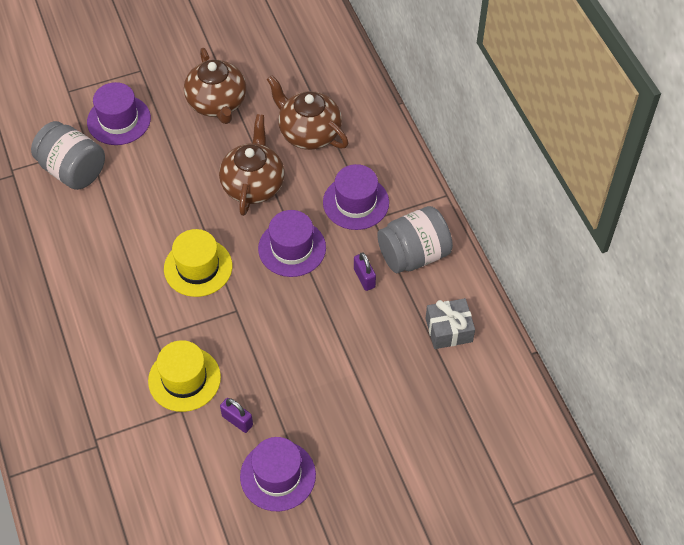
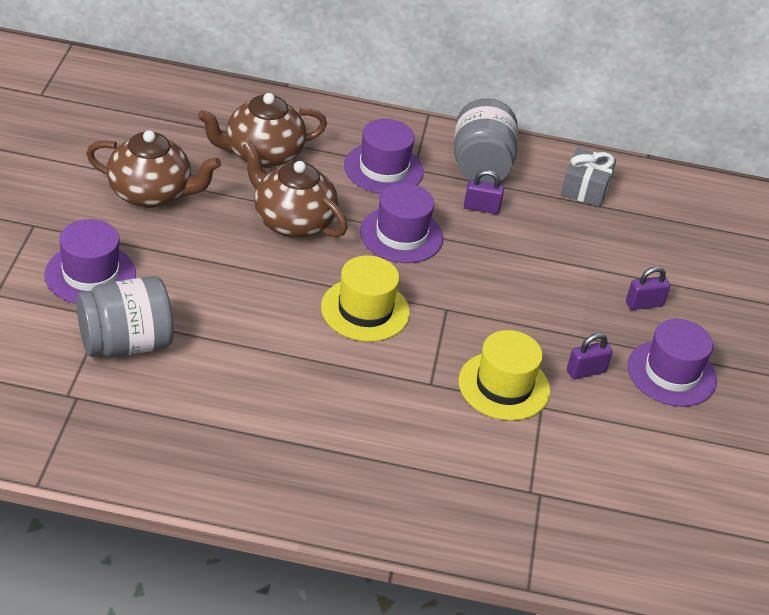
camera: 65 degrees left, 15 degrees down
none -> purple padlock [626,266,670,310]

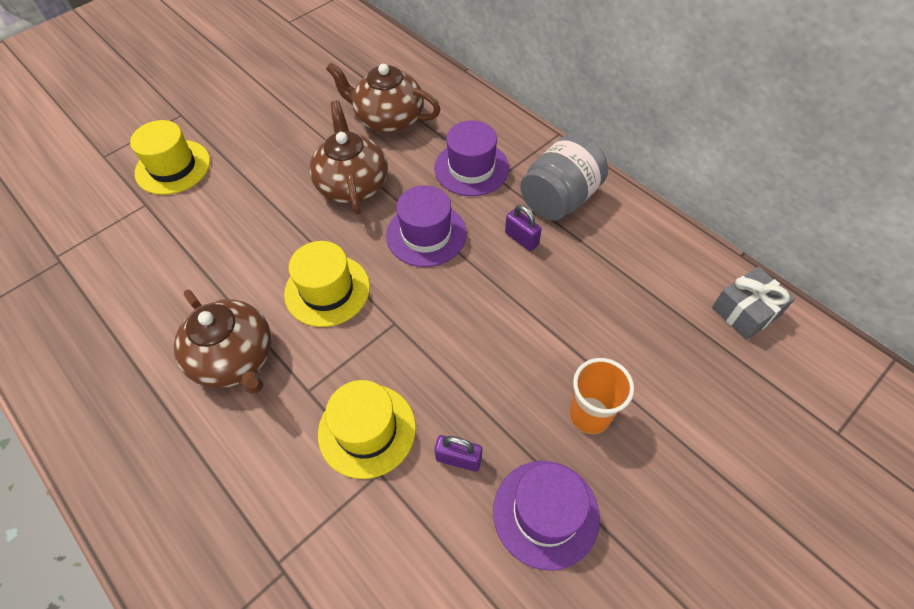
camera: 45 degrees right, 15 degrees up
purple hat [45,219,136,304] -> yellow hat [130,120,210,195]
grey jar [77,276,173,358] -> none
brown teapot [86,130,221,208] -> brown teapot moved to [174,290,271,394]
grey gift [561,148,616,207] -> grey gift moved to [712,266,795,340]
purple padlock [626,266,670,310] -> orange cup [569,358,634,434]

